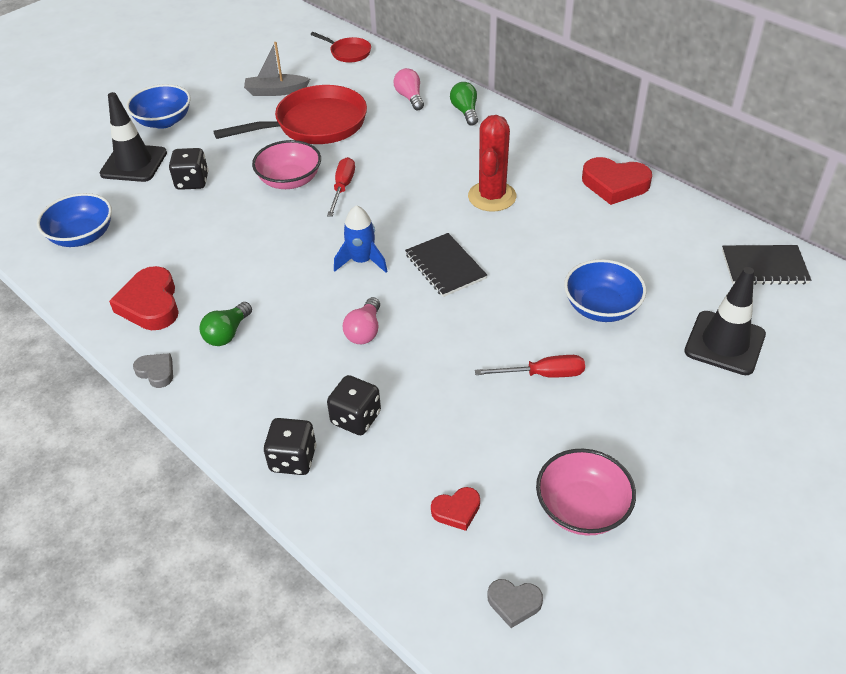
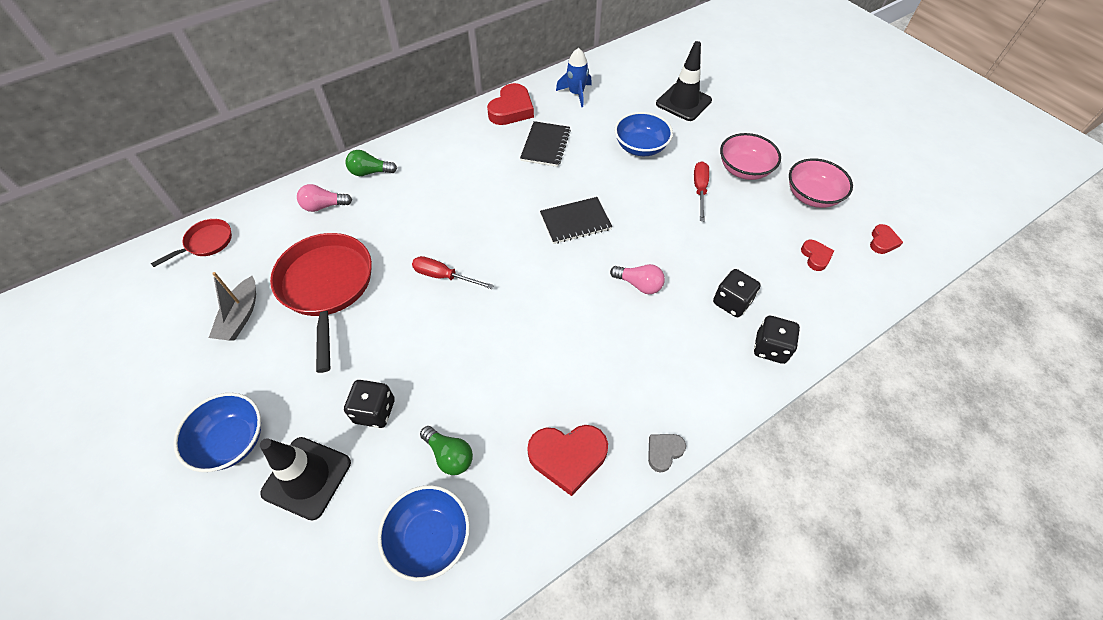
camera: 80 degrees left, 10 degrees up
green light bulb [199,302,252,346] -> green light bulb moved to [420,426,473,475]
pink bowl [252,140,321,189] -> pink bowl moved to [720,133,781,180]
blue rocket [334,205,388,273] -> blue rocket moved to [556,48,592,107]
red cactus [468,115,516,212] -> none
grey heart [487,579,543,628] -> red heart [870,224,903,254]
black notebook [722,245,811,285] -> black notebook moved to [520,121,571,167]

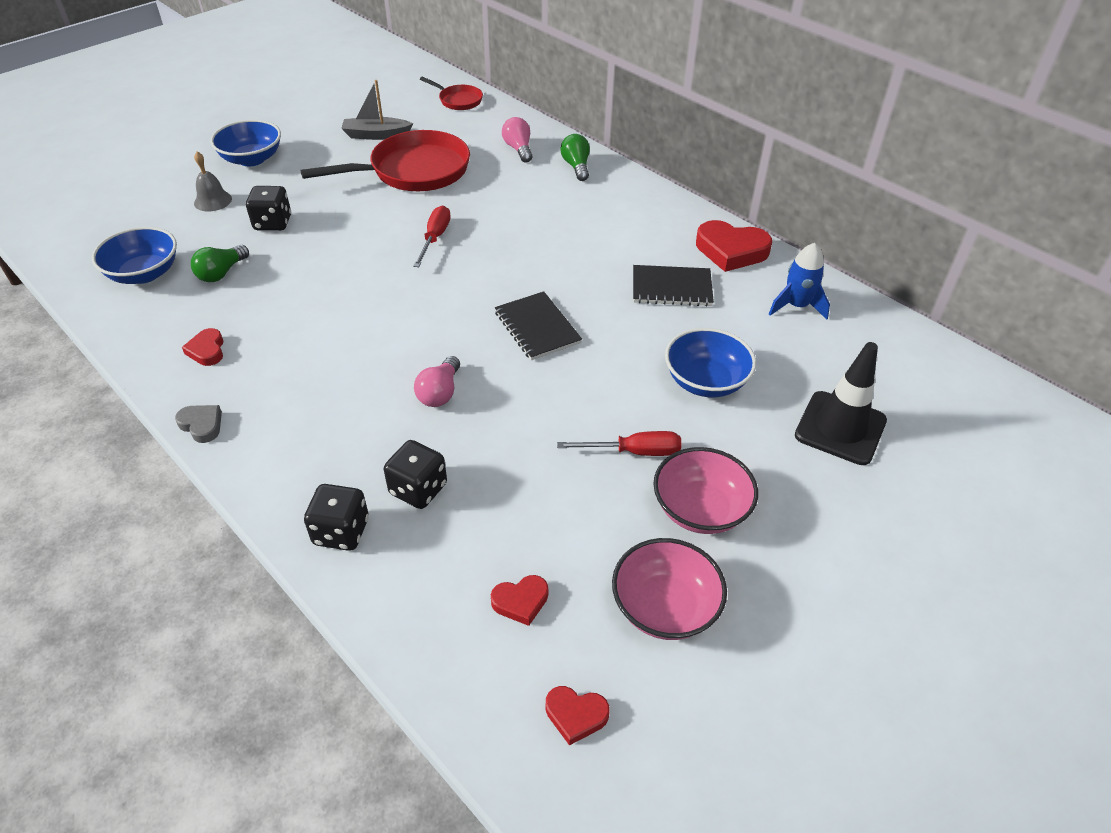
camera: 80 degrees right, 10 degrees down
black traffic cone [260,437,351,520] -> grey bell [194,152,232,211]
red heart [527,425,608,496] -> red heart [182,328,223,366], size x0.54

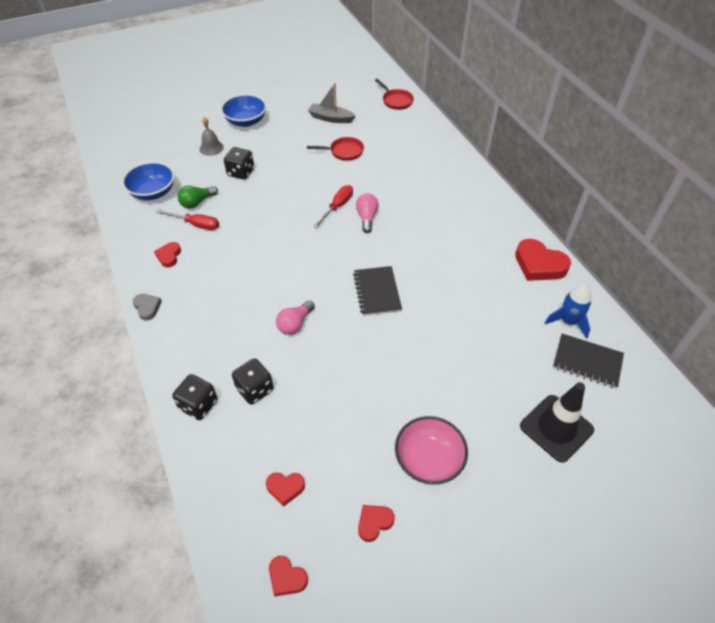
camera: 20 degrees right, 5 degrees up
red pan [301,130,470,191] -> red pan [307,137,364,161], size x0.49
pink light bulb [502,117,532,163] -> pink light bulb moved to [356,193,379,233]
red screwdriver [557,431,682,456] -> red screwdriver moved to [156,209,219,230]
green light bulb [560,134,590,181] -> none
pink bowl [612,538,727,640] -> red heart [358,505,395,542]
black notebook [633,265,714,307] -> black notebook moved to [553,334,624,389]
blue bowl [665,328,756,397] -> none

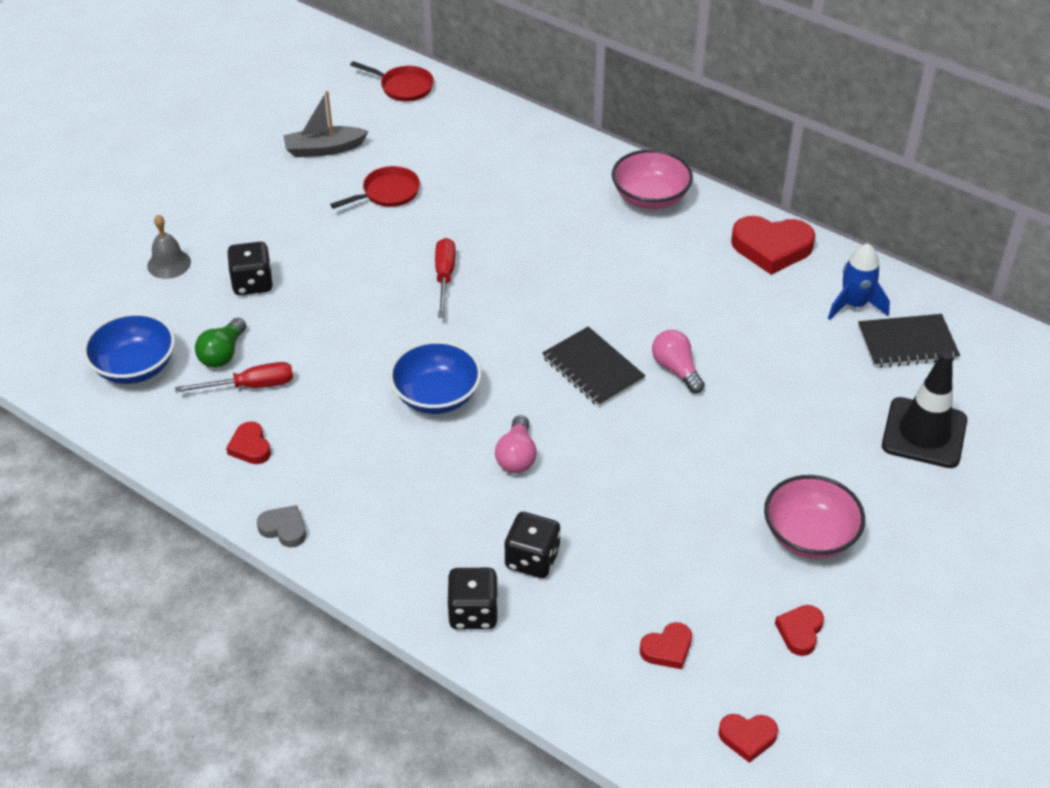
camera: 30 degrees left, 5 degrees down
blue bowl [221,94,267,127] -> blue bowl moved to [389,341,482,414]
pink light bulb [356,193,379,233] -> pink light bulb moved to [652,330,705,394]
none -> pink bowl [612,149,693,209]

